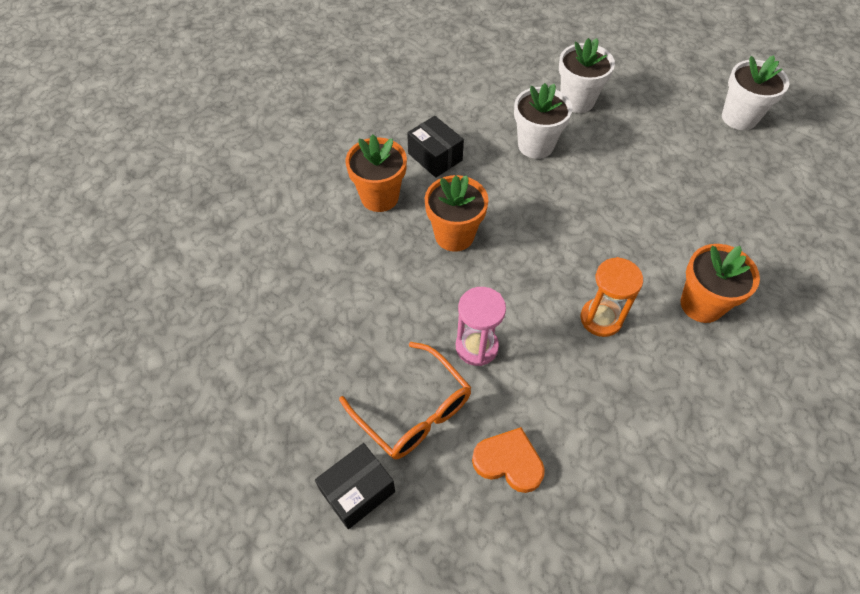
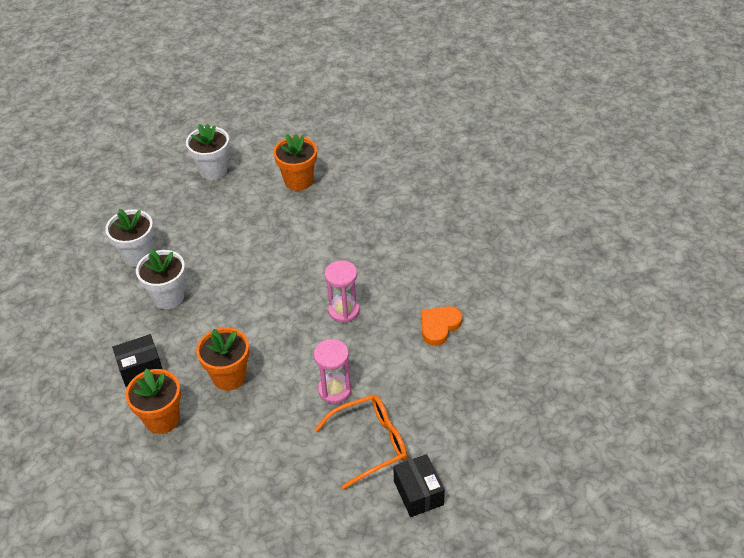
camera: 70 degrees left, 10 degrees down
orange heart [472,427,545,493] -> orange heart moved to [421,306,462,346]
orange hourglass [580,257,643,337] -> pink hourglass [325,260,360,323]
orange flower pot [681,244,760,323] -> orange flower pot moved to [273,134,317,191]

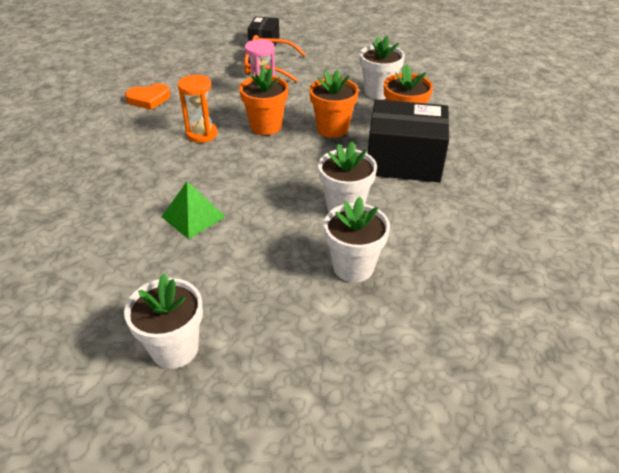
camera: 150 degrees left, 5 degrees down
black box [112,334,162,387] -> black box [368,99,449,182], size x1.83
orange flower pot [273,134,317,191] -> orange flower pot moved to [239,67,288,135]
pink hourglass [325,260,360,323] -> orange hourglass [178,75,217,143]
none -> green pyramid [161,181,226,239]
none -> white flower pot [360,36,405,99]

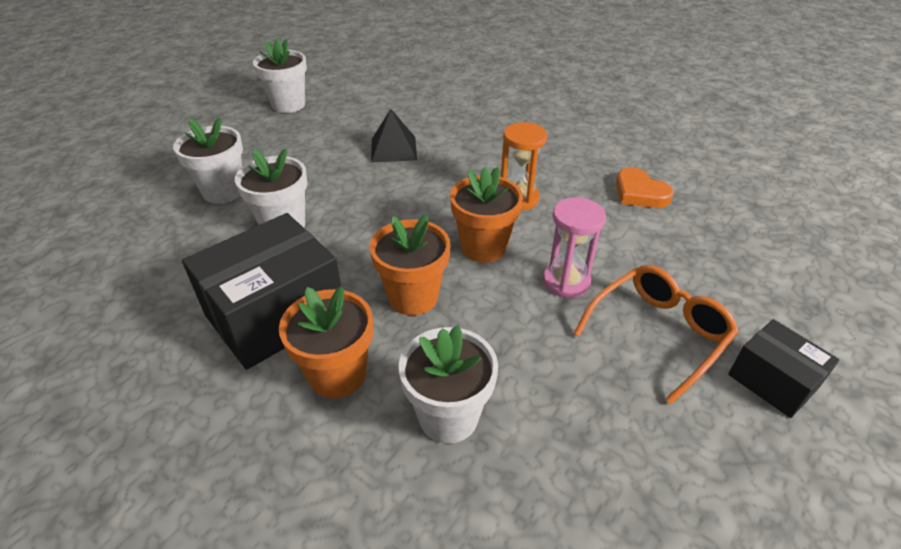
camera: 130 degrees right, 0 degrees up
orange heart [125,83,170,110] -> orange heart turned 60 degrees counterclockwise [616,167,674,208]
green pyramid [161,181,226,239] -> black pyramid [371,109,417,163]

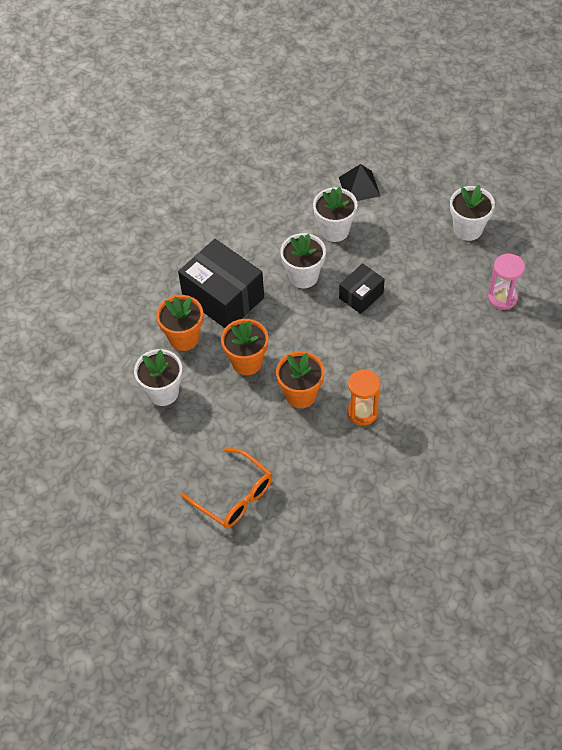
camera: 85 degrees right, 15 degrees up
black pyramid [371,109,417,163] -> black pyramid moved to [339,164,380,201]
pink hourglass [543,197,606,298] -> pink hourglass moved to [488,254,525,310]
orange heart [616,167,674,208] -> none
black box [728,319,840,418] -> black box moved to [339,263,385,314]

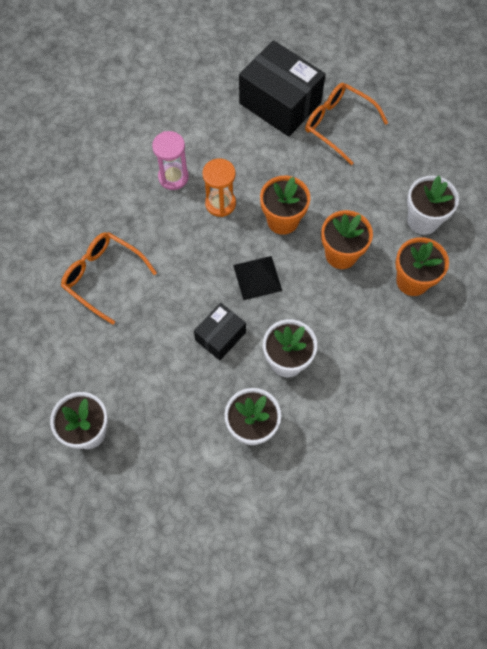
camera: 175 degrees right, 10 degrees up
black box [178,239,264,328] -> black box moved to [239,40,326,137]
black pyramid [339,164,380,201] -> black pyramid moved to [233,256,282,300]
pink hourglass [488,254,525,310] -> pink hourglass moved to [152,131,189,190]
none -> orange glasses [61,232,157,325]

